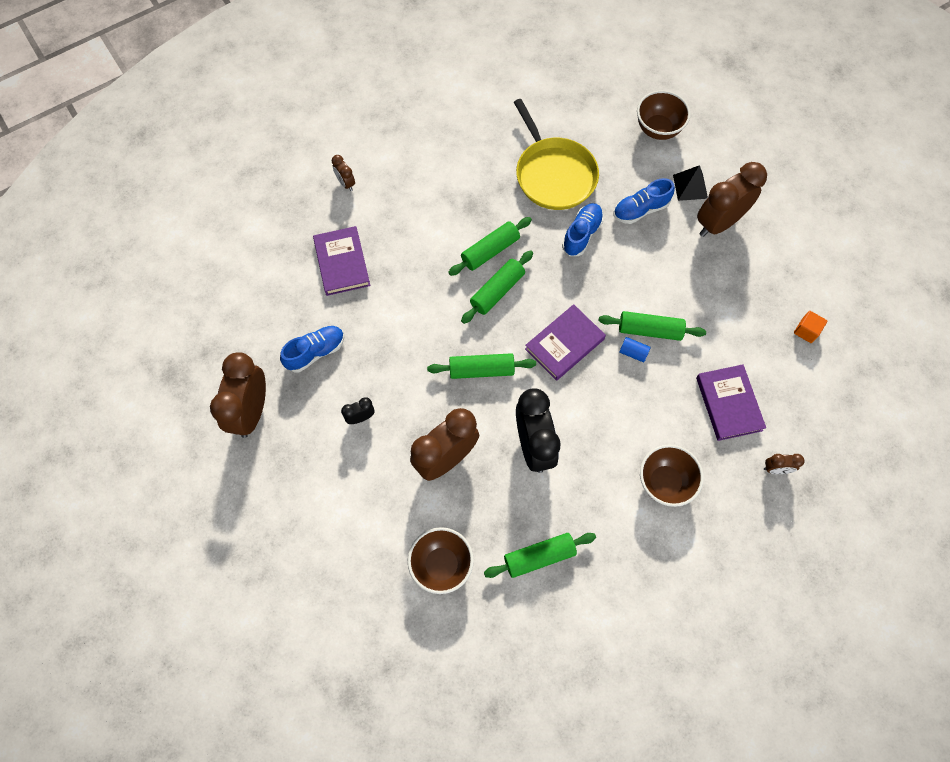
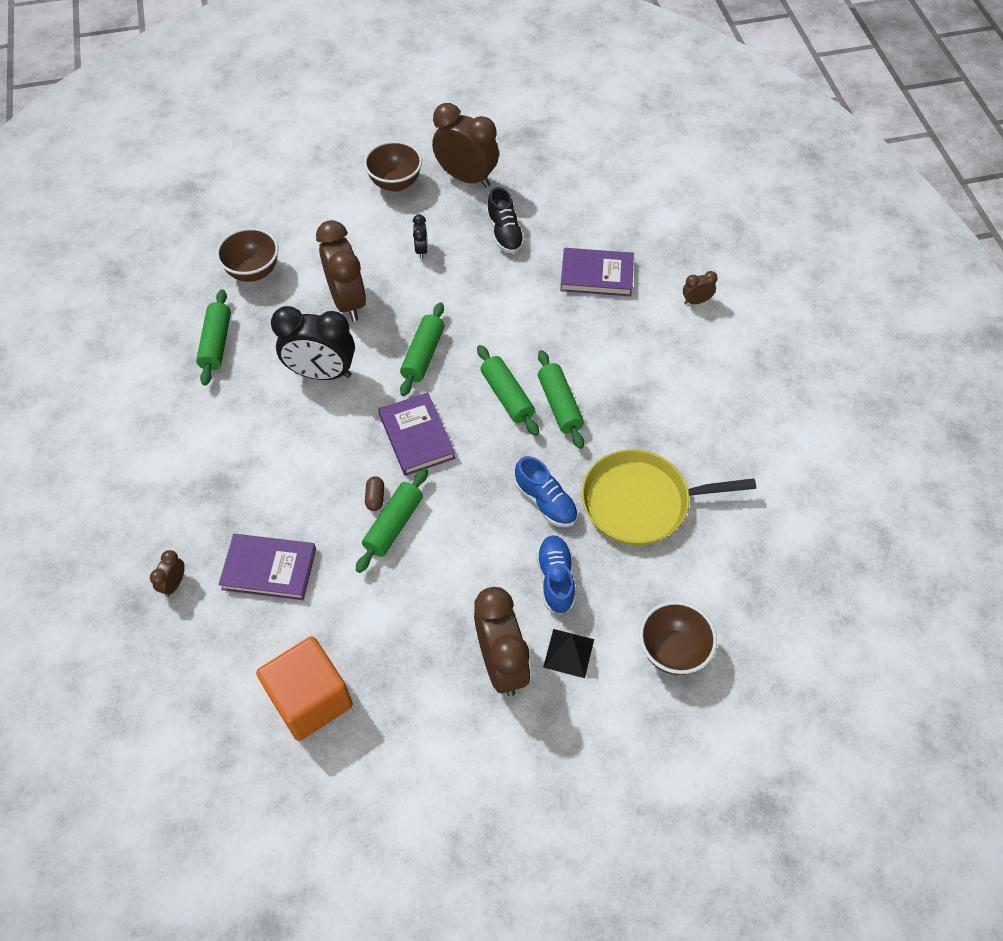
camera: 110 degrees right, 10 degrees down
blue shoe [280,326,345,372] -> black shoe [487,187,525,254]
blue cylinder [619,337,651,362] -> brown capsule [365,476,384,511]
brown bowl [640,445,704,507] -> brown bowl moved to [364,141,422,192]
orange cube [794,311,827,343] -> orange cube [256,636,353,741], size x2.36

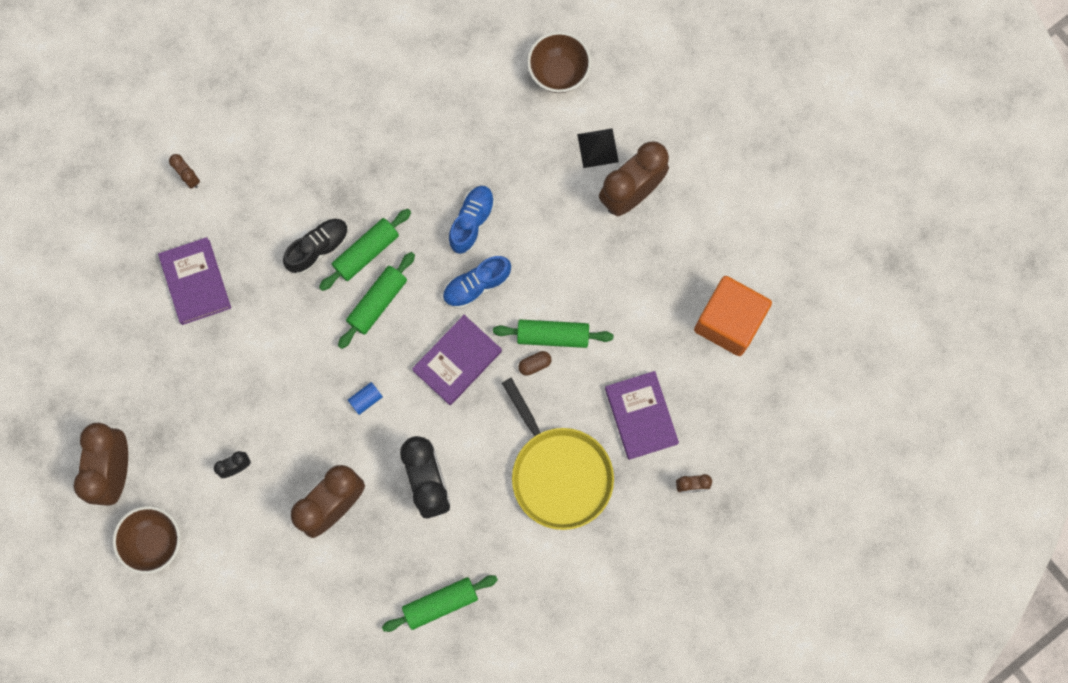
camera: 115 degrees left, 20 degrees up
brown bowl [216,228,279,282] -> none
green rolling pin [400,302,444,396] -> blue cylinder [348,382,383,415]
black shoe [487,187,525,254] -> black shoe moved to [283,218,349,275]
blue shoe [536,535,575,615] -> blue shoe moved to [443,256,511,309]
yellow pan [582,450,756,545] -> yellow pan moved to [502,378,614,530]

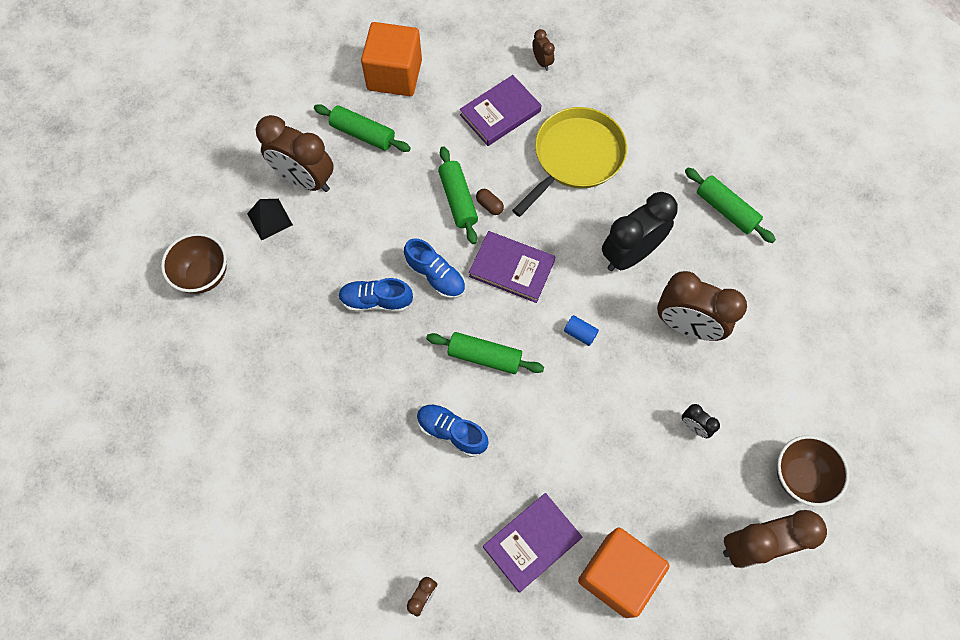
camera: 110 degrees left, 10 degrees down
black shoe [283,218,349,275] -> blue shoe [417,404,489,457]
green rolling pin [319,209,411,291] -> green rolling pin moved to [314,104,411,152]
none -> orange cube [578,527,670,618]

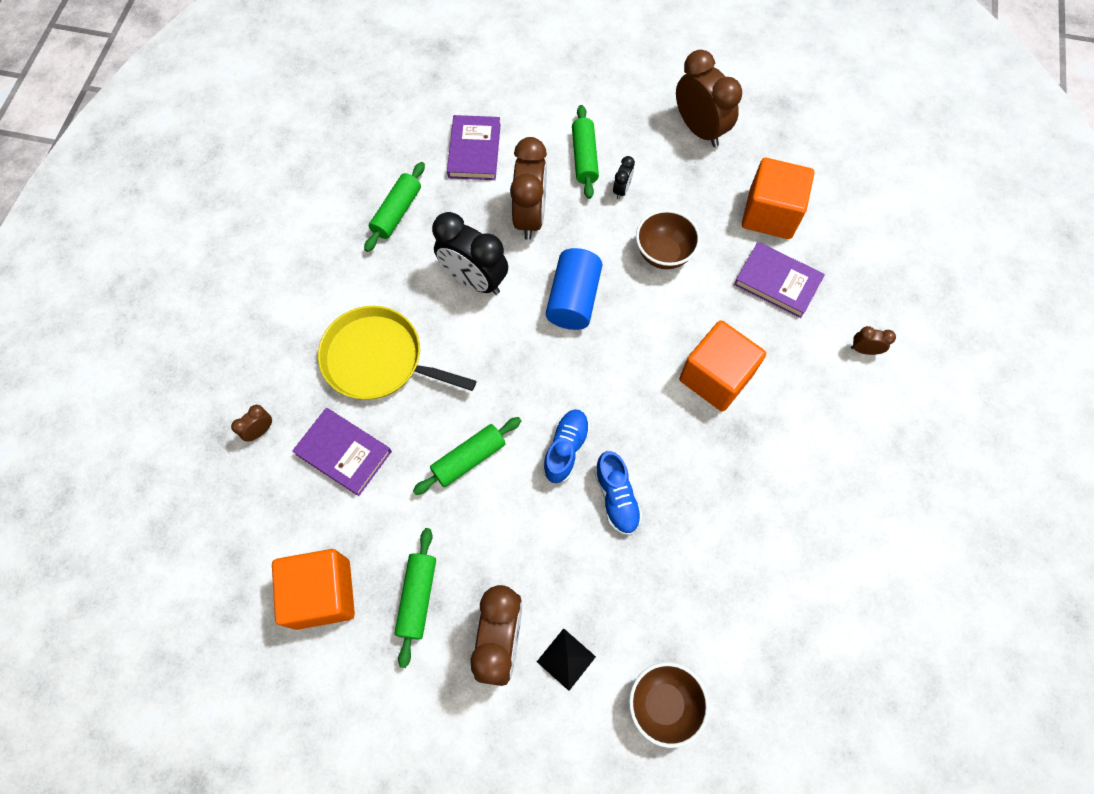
camera: 110 degrees left, 0 degrees up
blue shoe [417,404,489,457] -> orange cube [679,320,766,411]
green rolling pin [426,332,544,374] -> green rolling pin moved to [572,105,599,199]
purple book [469,231,555,303] -> purple book moved to [447,115,501,180]
brown capsule [476,189,504,215] -> none
blue cylinder [564,315,599,346] -> blue cylinder [546,248,602,330], size x2.32
brown bowl [777,435,850,507] -> brown bowl moved to [636,209,700,269]

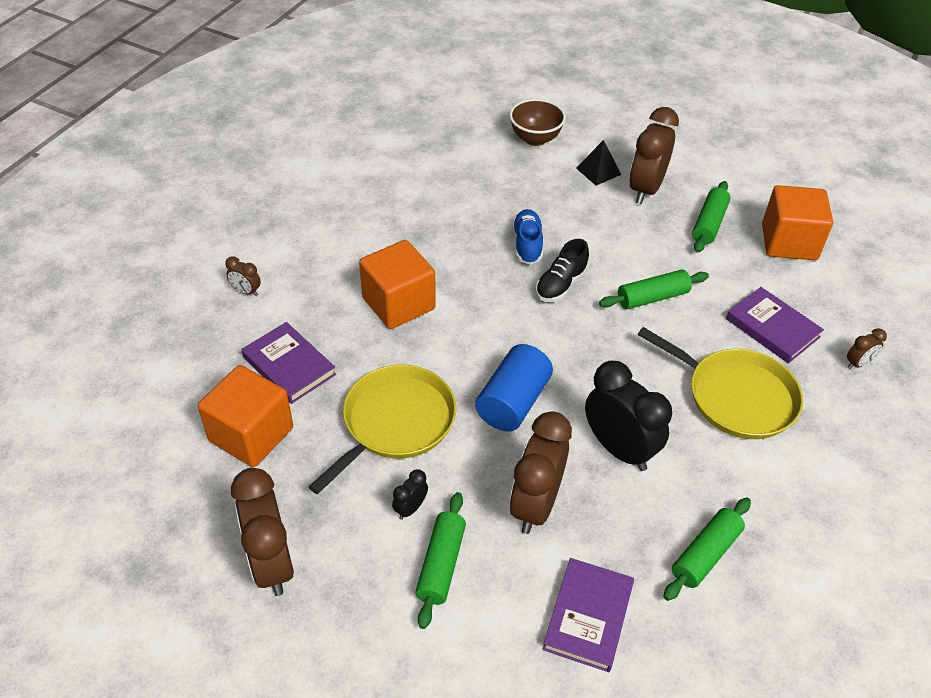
camera: 165 degrees left, 20 degrees down
blue shoe [542,409,590,483] -> black shoe [535,239,589,302]
brown bowl [636,209,700,269] -> yellow pan [308,364,456,494]

